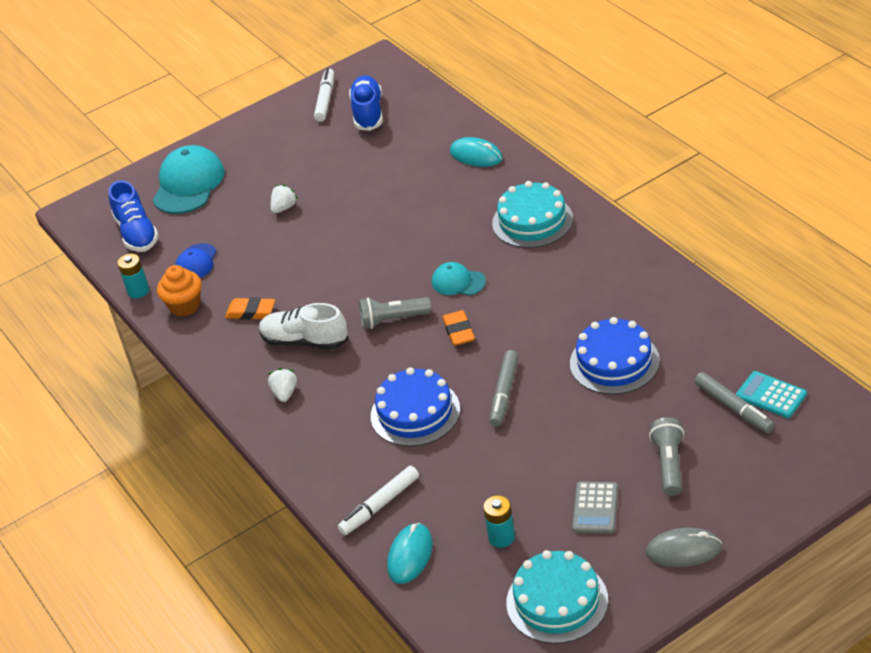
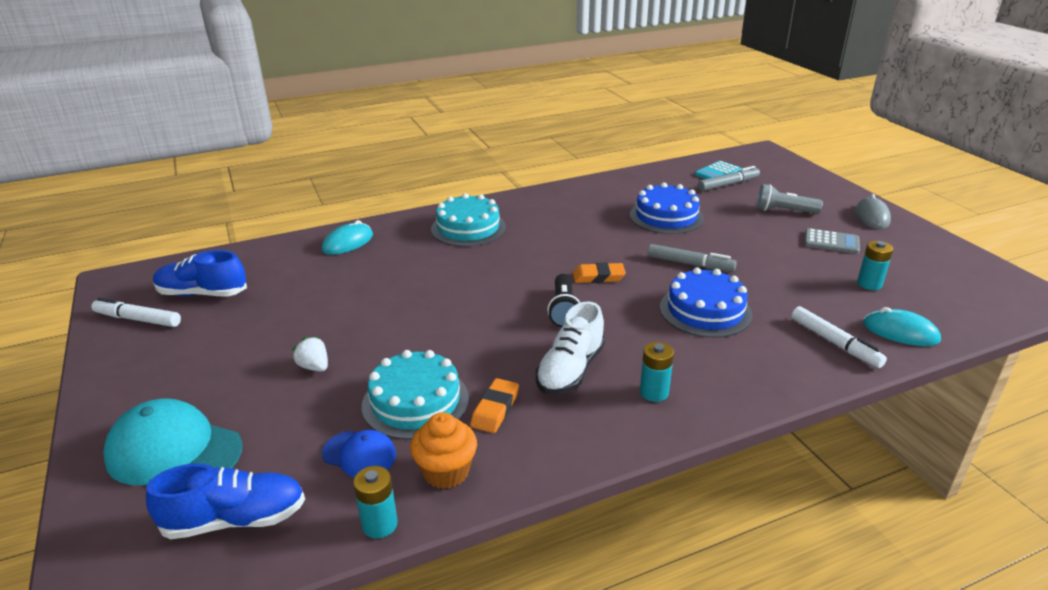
camera: 85 degrees left, 10 degrees down
white strawberry [268,368,297,402] -> turquoise battery [640,342,674,402]
grey flashlight [359,297,432,329] -> black flashlight [547,274,580,328]
turquoise cap [432,262,486,295] -> none
turquoise cake [506,550,608,644] -> turquoise cake moved to [362,350,469,440]

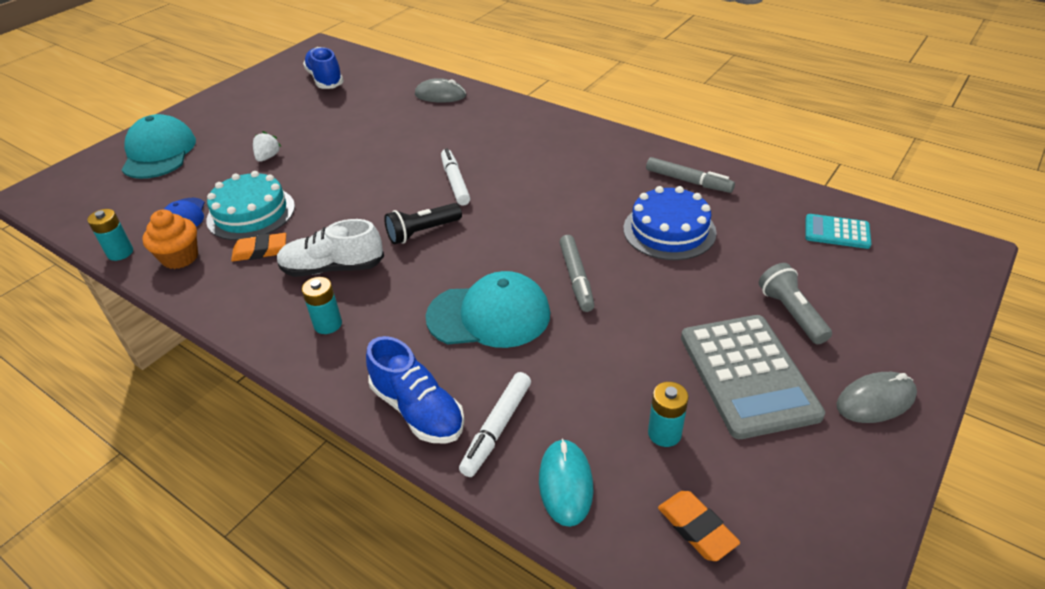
camera: 60 degrees right, 10 degrees up
white marker [91,298,181,327] -> white marker moved to [441,148,470,206]
blue shoe [146,463,305,539] -> blue shoe moved to [366,336,465,444]
turquoise mouse [322,220,373,255] -> grey mouse [415,78,466,103]
turquoise cake [431,193,506,247] -> none
orange eraser [573,262,626,283] -> orange eraser moved to [658,491,740,561]
blue cake [660,267,753,338] -> turquoise cap [426,271,550,348]
grey marker [698,166,760,191] -> grey marker moved to [646,157,735,193]
grey calculator [804,228,860,254] -> grey calculator [681,315,825,439], size x1.90

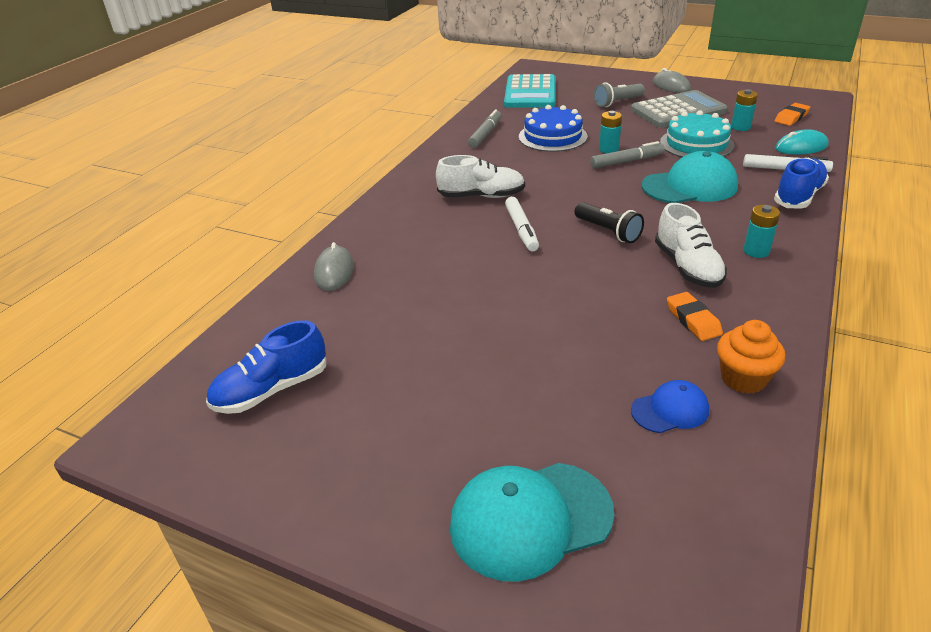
camera: 100 degrees left, 5 degrees down
turquoise battery [87,209,133,261] -> turquoise battery moved to [599,111,622,153]
turquoise cake [206,171,295,240] -> turquoise cake moved to [660,110,734,157]
white strawberry [253,131,281,162] -> none
turquoise cap [426,271,550,348] -> turquoise cap turned 90 degrees clockwise [642,151,738,203]
white marker [441,148,470,206] -> white marker turned 75 degrees counterclockwise [505,197,539,251]
turquoise calculator [805,214,871,249] -> turquoise calculator [504,74,556,108], size x1.90
none -> white shoe [436,155,525,198]

